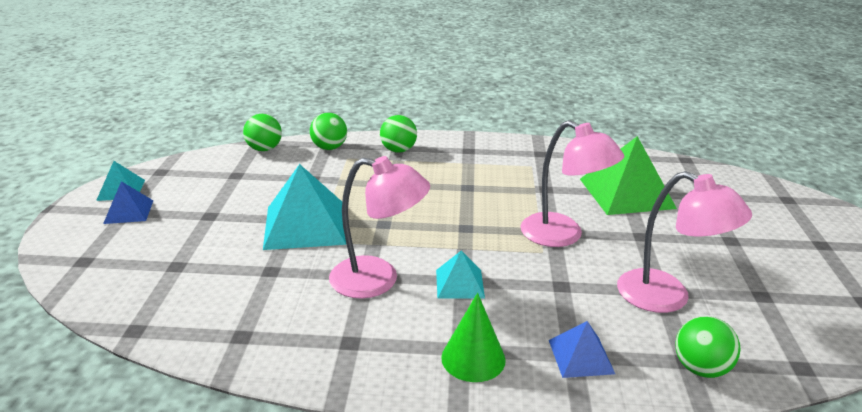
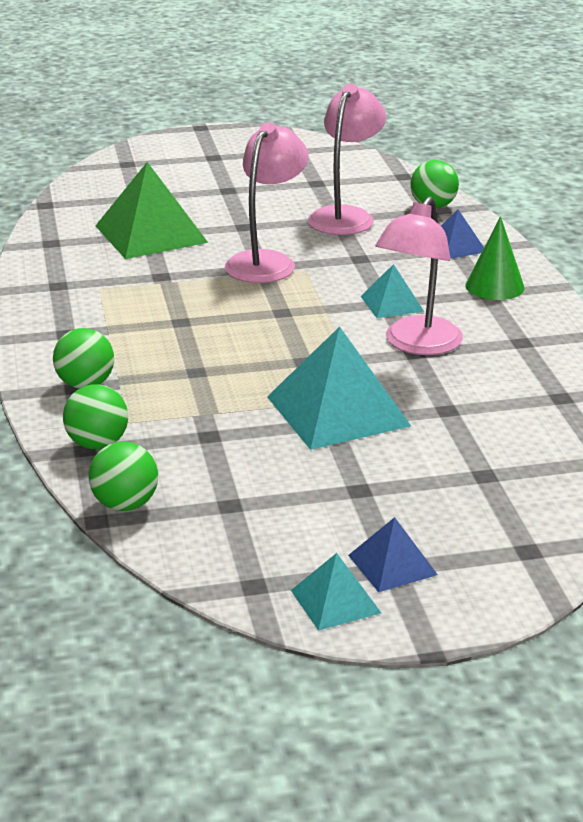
camera: 105 degrees left, 0 degrees up
pink lamp [329,156,430,299] -> pink lamp turned 150 degrees counterclockwise [375,196,463,355]

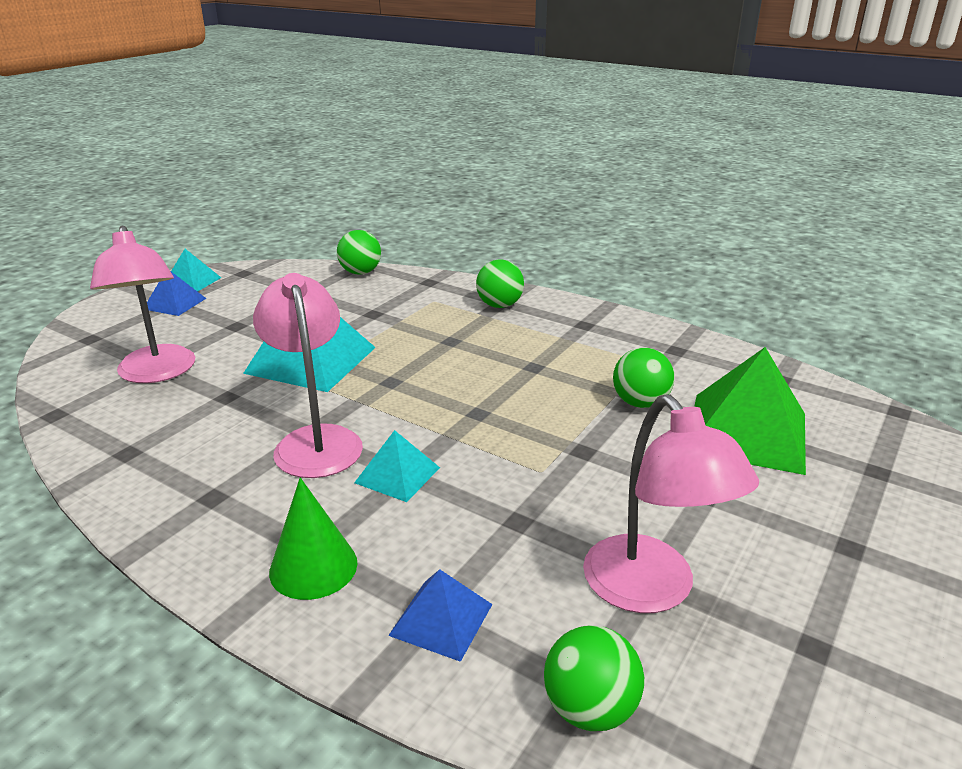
camera: 135 degrees right, 0 degrees up
green ball [63,384,128,449] -> green ball moved to [613,348,675,408]
pink lamp [225,122,309,283] -> pink lamp moved to [90,226,195,383]

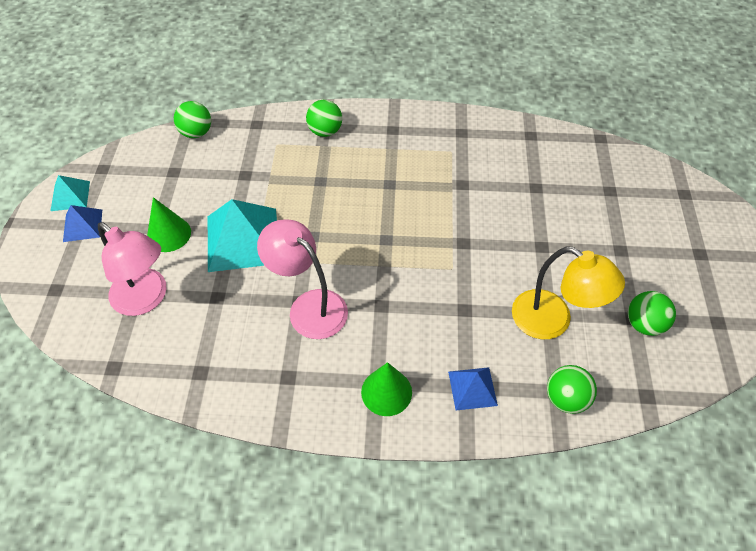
camera: 30 degrees left, 25 degrees up
turquoise pyramid [354,430,440,502] -> none
pink lamp [583,394,759,613] -> yellow lamp [512,246,625,339]
green ball [613,348,675,408] -> green ball moved to [628,291,676,336]
green pyramid [694,347,806,475] -> none
none -> green cone [147,197,191,252]

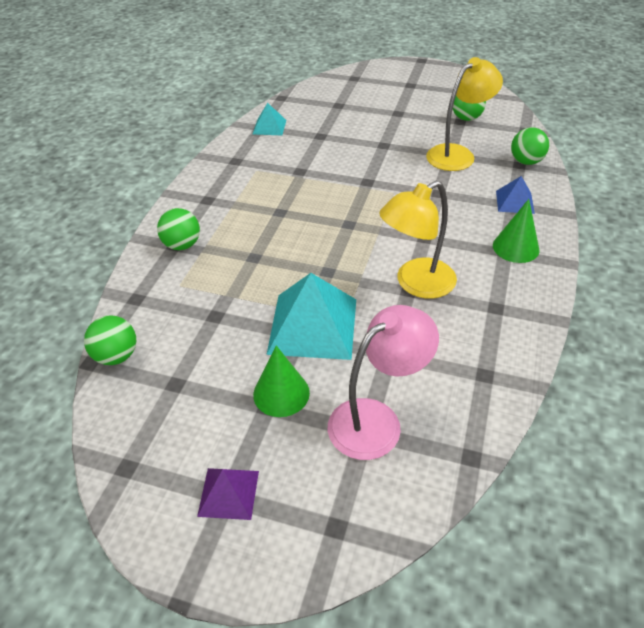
camera: 75 degrees left, 10 degrees down
turquoise pyramid [51,175,90,211] -> turquoise pyramid moved to [253,103,286,135]
blue pyramid [63,205,102,242] -> purple pyramid [197,468,259,520]
pink lamp [257,219,348,339] -> yellow lamp [379,181,457,299]

